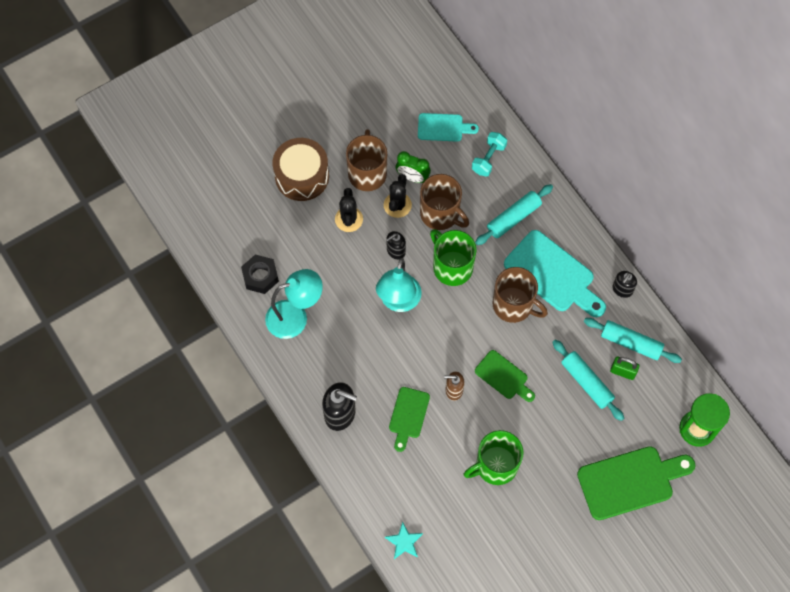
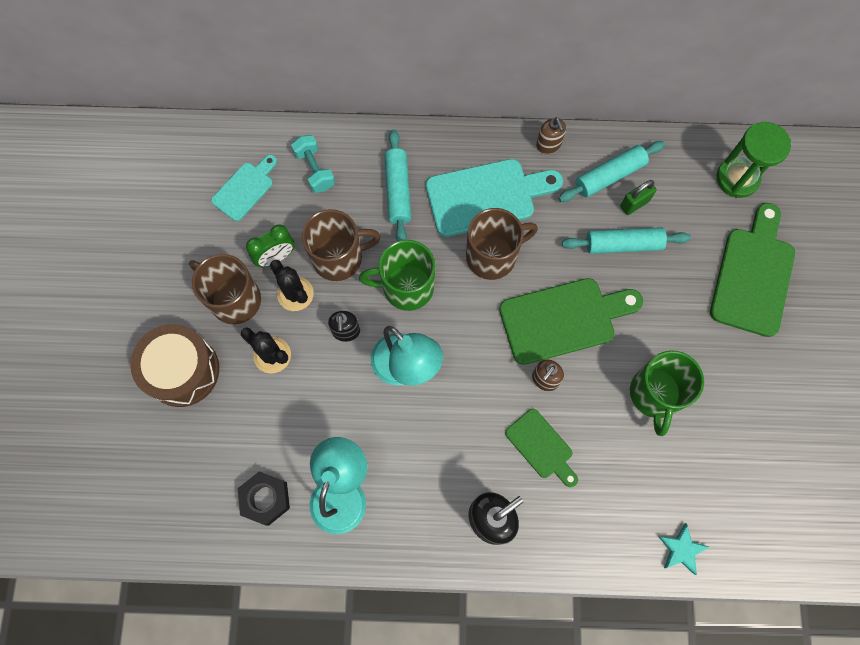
camera: 55 degrees left, 5 degrees up
green cutting board [475,350,535,402] -> green cutting board [499,278,643,365], size x1.74
black soap dispenser [612,271,637,298] -> brown soap dispenser [536,117,566,154]

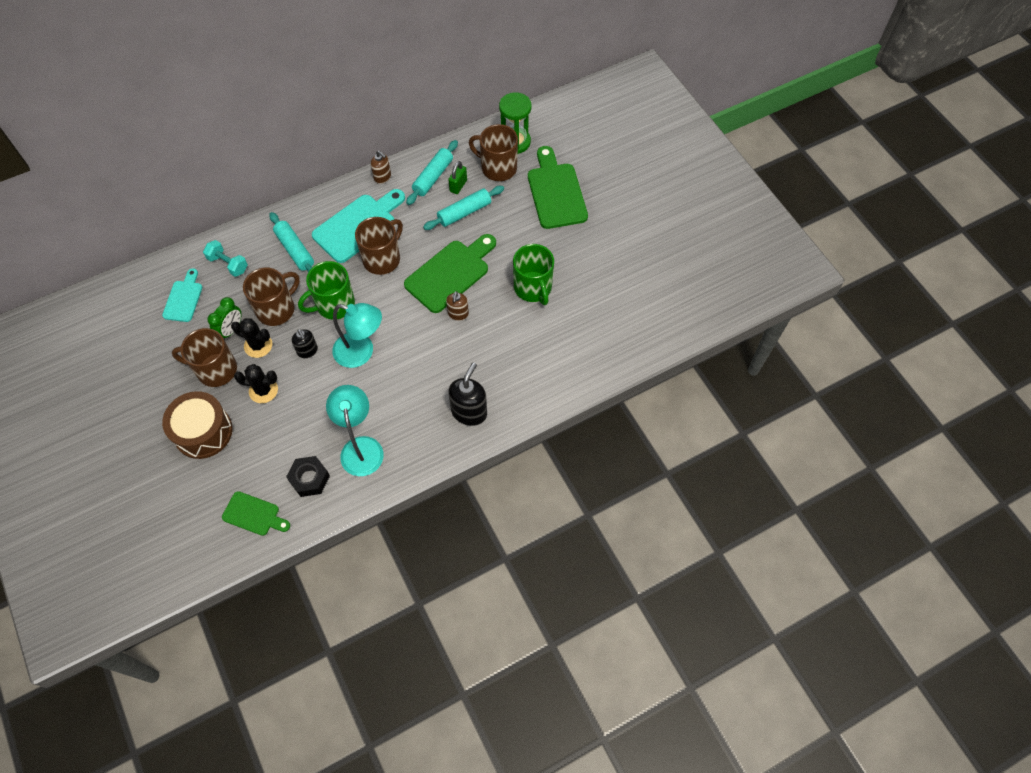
camera: 30 degrees left, 10 degrees down
green cutting board [505,409,578,487] -> green cutting board moved to [222,491,290,536]
turquoise star [658,523,709,575] -> none
none -> brown mug [469,124,518,181]

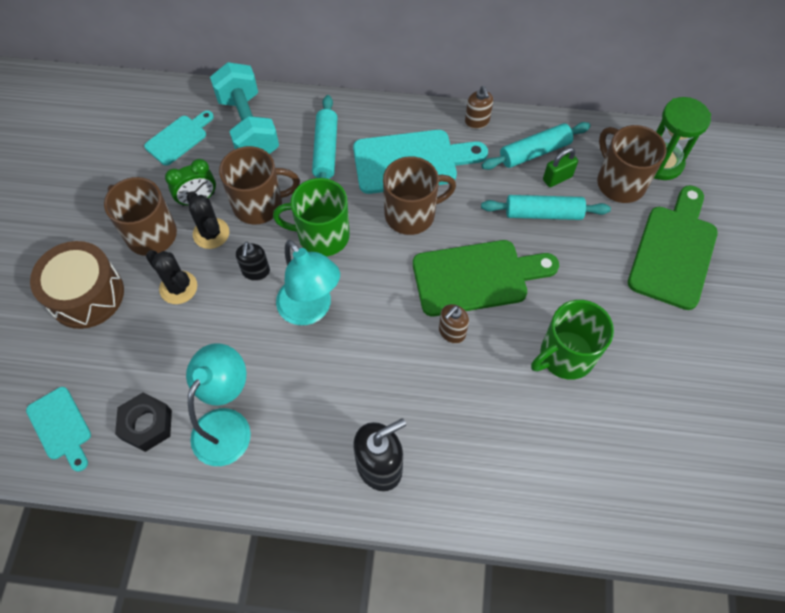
camera: 35 degrees right, 0 degrees up
turquoise dumbbell [203,240,248,277] -> turquoise dumbbell [210,62,279,154], size x1.79
green cutting board [222,491,290,536] -> turquoise cutting board [26,387,91,472]
green mug [513,244,554,305] -> green mug turned 45 degrees clockwise [531,300,614,380]

